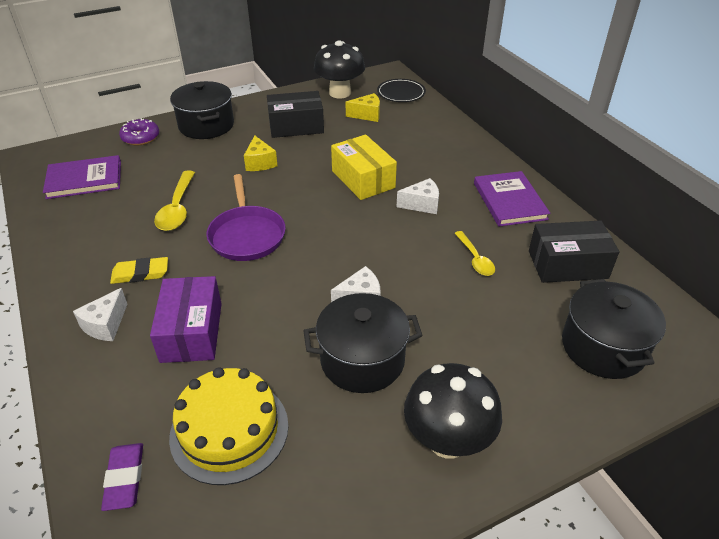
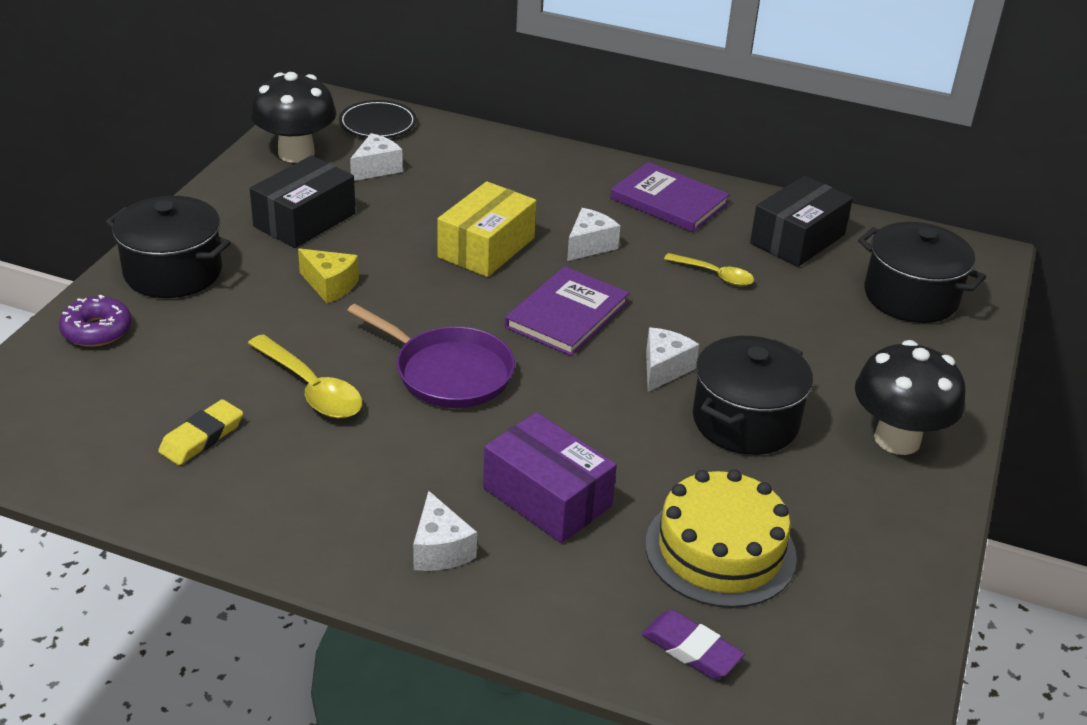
camera: 45 degrees left, 5 degrees down
purple book [43,155,121,199] -> purple book moved to [505,266,629,356]
yellow eraser [110,257,168,284] -> yellow eraser moved to [158,399,243,465]
yellow box [331,135,397,200] -> yellow box turned 75 degrees counterclockwise [437,181,536,277]
yellow cheese [346,93,380,122] -> white cheese [350,133,403,181]

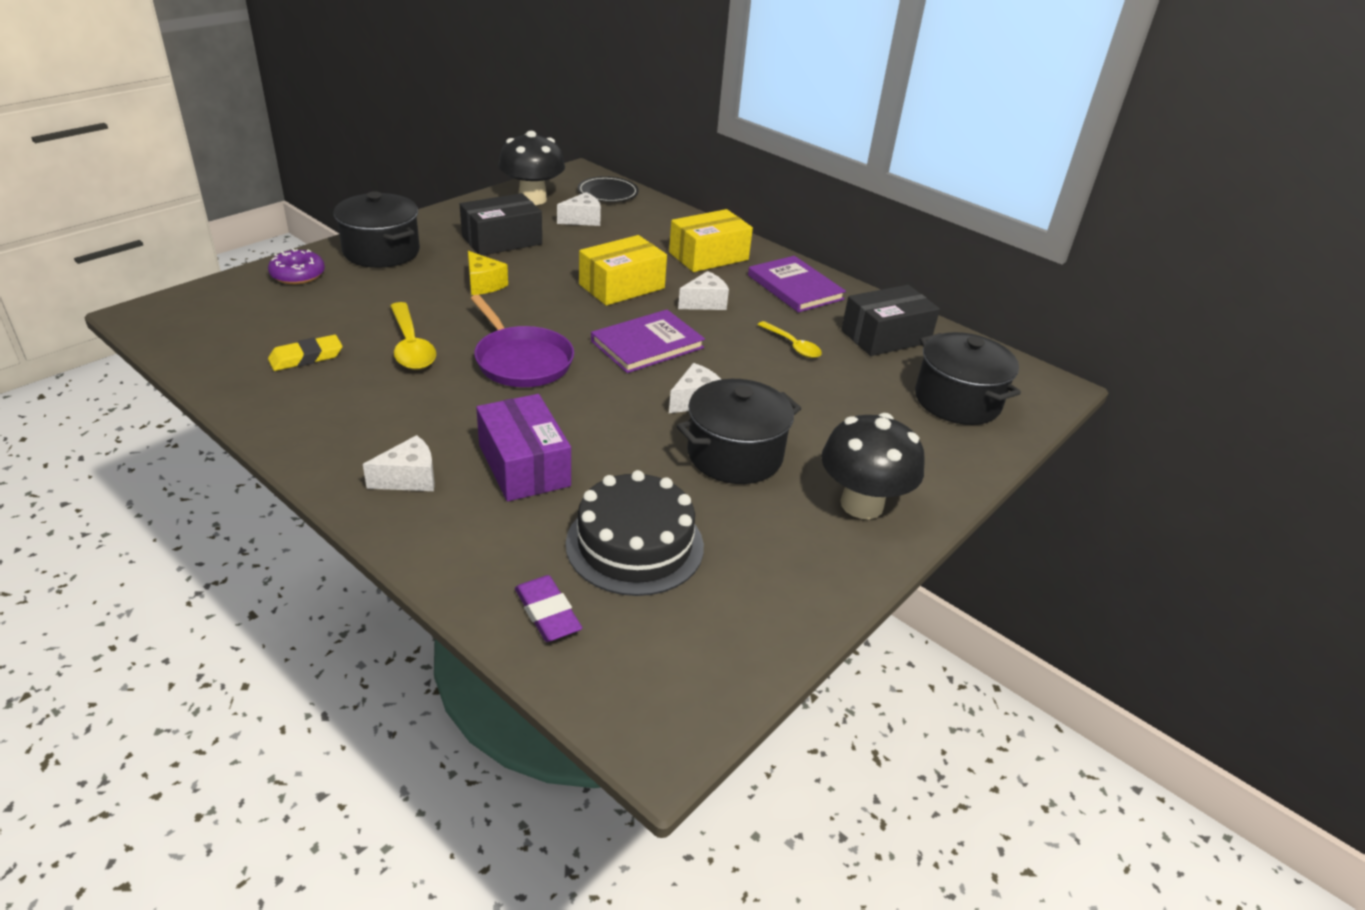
camera: 20 degrees right, 0 degrees up
white cheese [413,491,477,571] -> white cheese turned 120 degrees counterclockwise [363,435,435,491]
yellow cake [645,469,797,608] -> black cake [566,470,704,596]
none -> yellow box [669,209,753,272]

